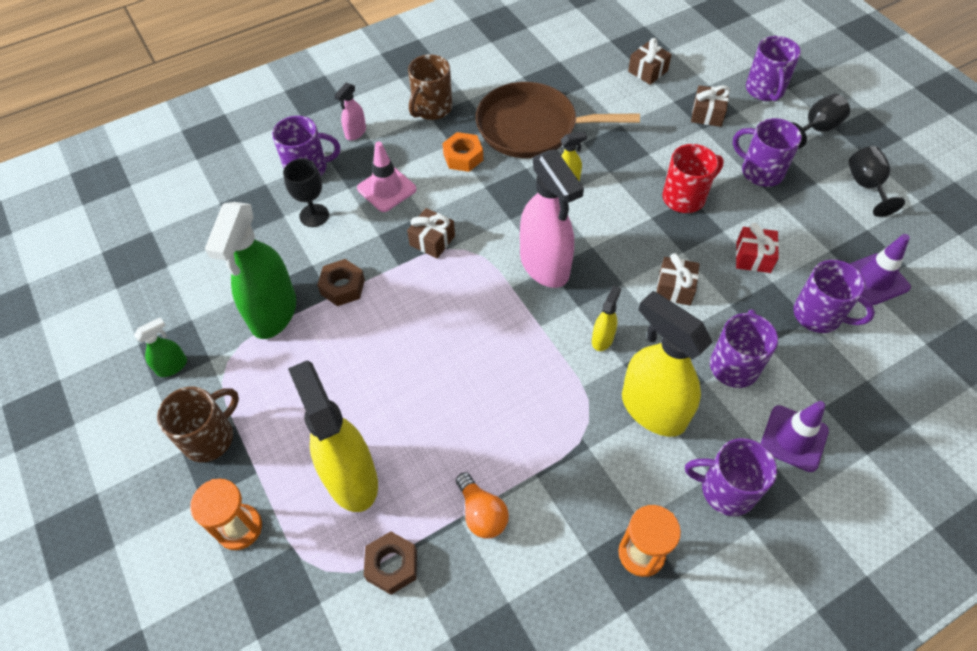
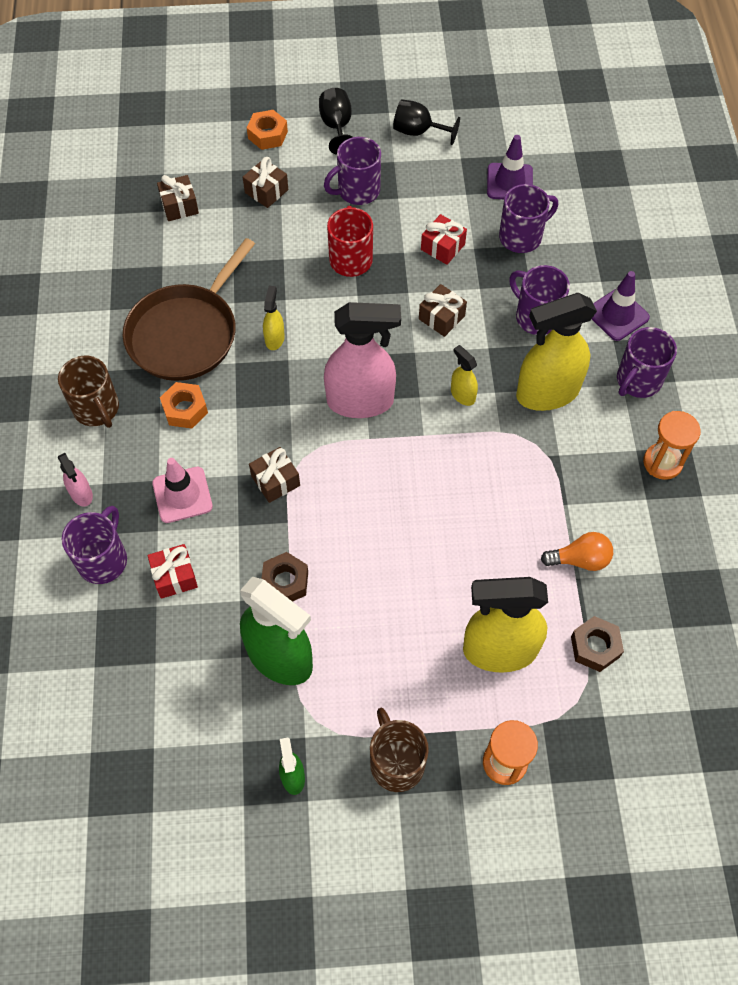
camera: 65 degrees left, 5 degrees up
black goblet [283,158,329,227] -> red gift [148,544,198,599]
purple mug [746,36,801,101] -> orange nut [247,110,288,150]

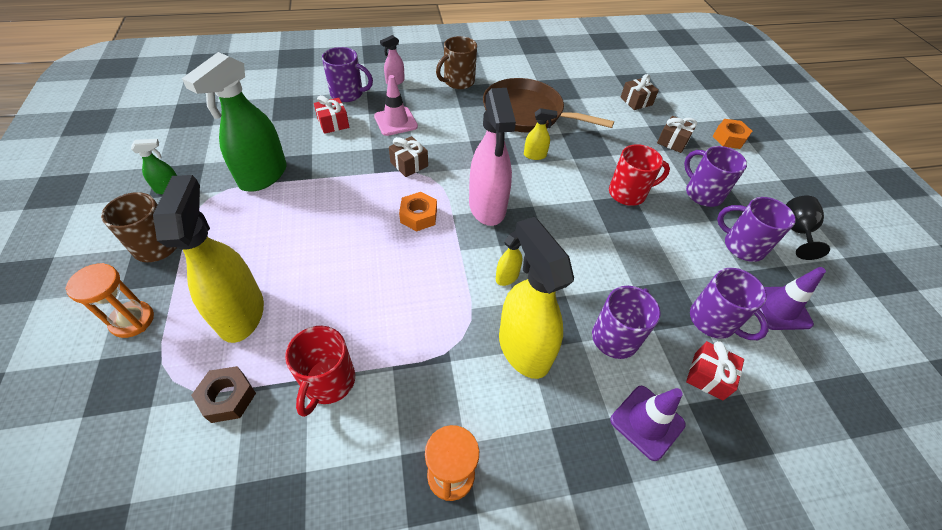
camera: 80 degrees right, 10 degrees down
orange nut [160,382,208,429] -> orange nut moved to [399,192,437,231]
brown nut [261,552,308,602] -> none
black goblet [319,88,352,155] -> none
brown gift [419,284,467,337] -> none
red gift [421,214,467,265] -> red gift moved to [686,341,744,400]
orange light bulb [541,532,613,571] -> red mug [285,326,355,417]
purple mug [617,327,677,398] -> purple mug moved to [717,197,796,262]

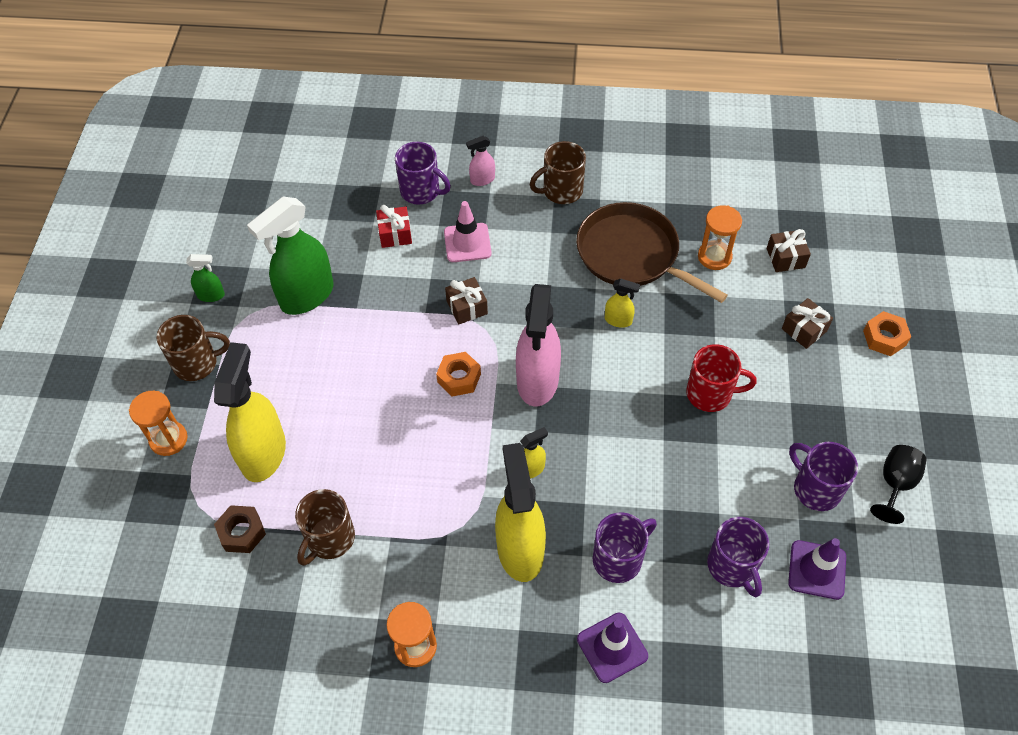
camera: 20 degrees right, 5 degrees up
red mug [285,326,355,417] -> brown mug [295,489,355,566]
purple mug [684,146,747,207] -> none
red gift [686,341,744,400] -> none
none -> orange hourglass [698,205,742,270]

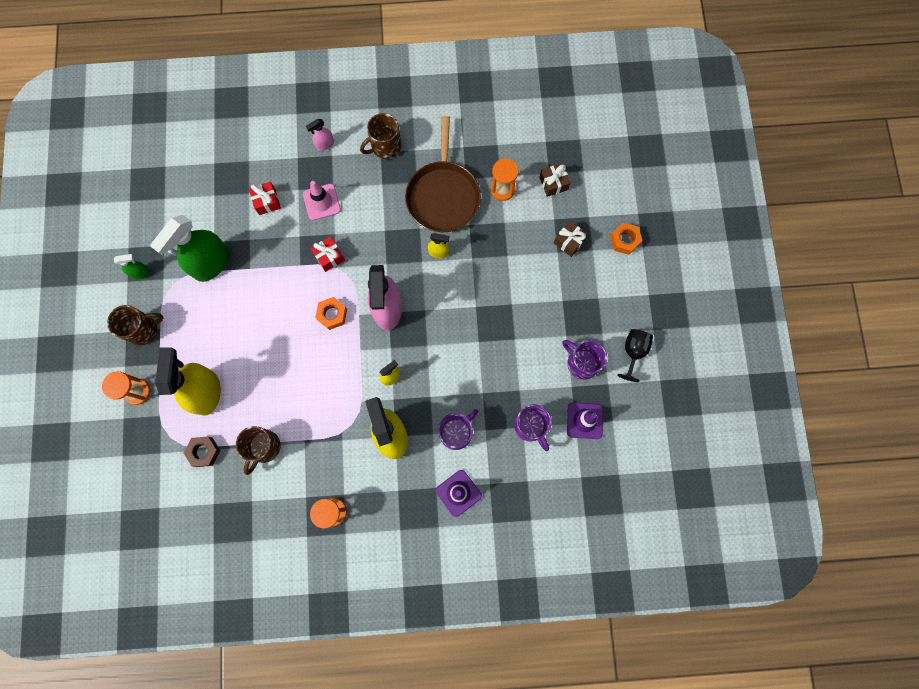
camera: 10 degrees left, 20 degrees up
purple mug [395,142,451,205] -> none
brown gift [445,277,488,325] -> red gift [311,236,345,272]
brown pan [576,202,728,303] -> brown pan turned 120 degrees counterclockwise [405,116,481,232]
red mug [686,344,757,412] -> none

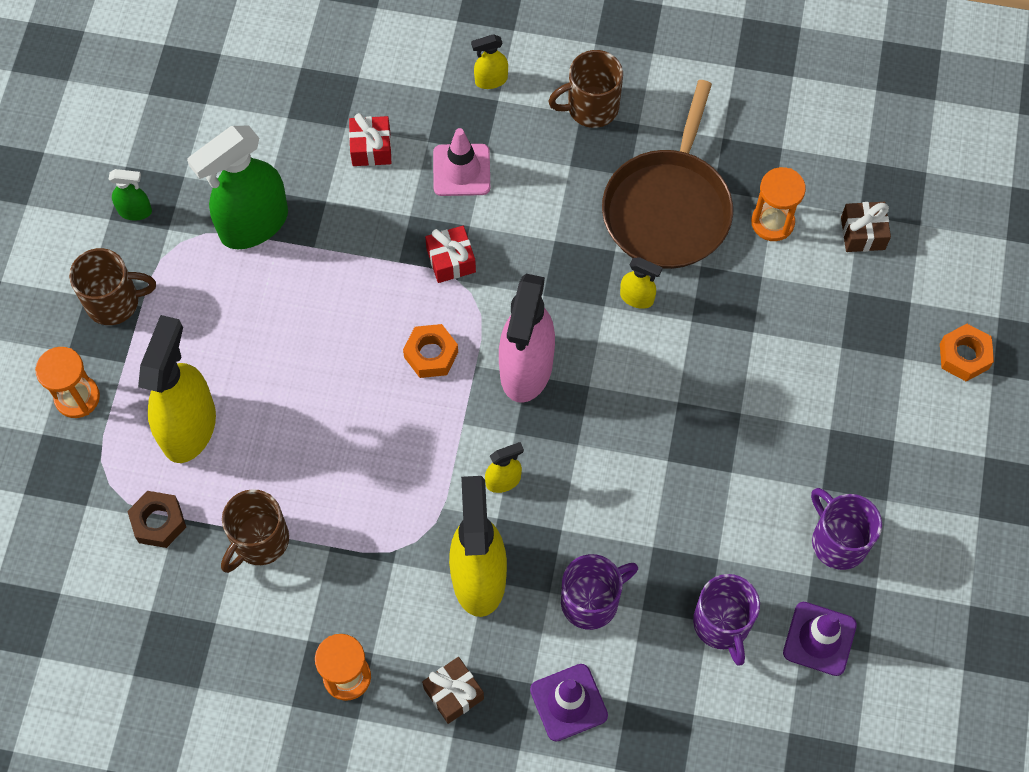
camera: 15 degrees right, 10 degrees down
pink spray bottle [306,119,334,151] -> yellow spray bottle [471,34,508,89]
brown gift [554,221,588,257] -> brown gift moved to [422,657,484,724]
black goblet [617,329,653,382] -> none

